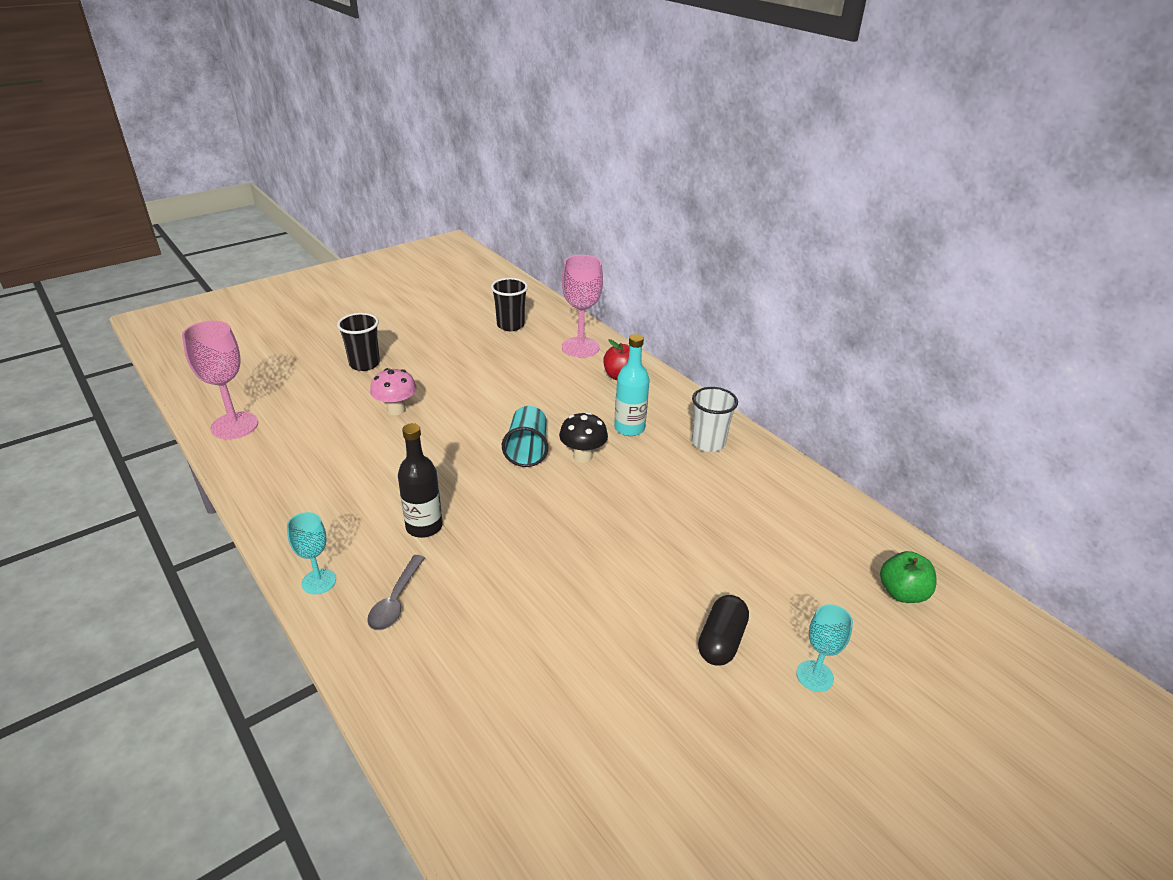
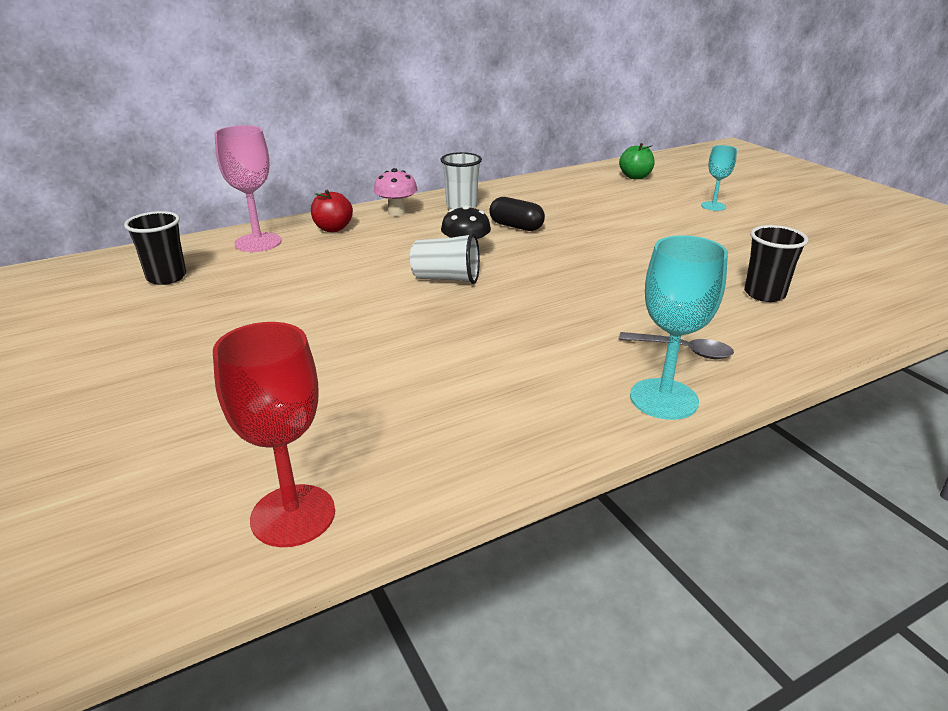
camera: 80 degrees left, 5 degrees down
pink goblet [182,321,258,439] -> red goblet [213,322,335,547]
turquoise goblet [287,512,336,594] -> turquoise goblet [630,235,728,420], size x1.69
black cup [337,313,380,371] -> black cup moved to [744,225,808,302]
pink mushroom [370,368,417,415] -> pink mushroom moved to [374,168,417,216]
black bottle [398,423,443,538] -> none
turquoise cup [502,406,548,467] -> white cup [410,233,480,284]
turquoise bottle [614,334,650,436] -> none
black capsule [698,595,749,666] -> black capsule moved to [489,197,545,231]

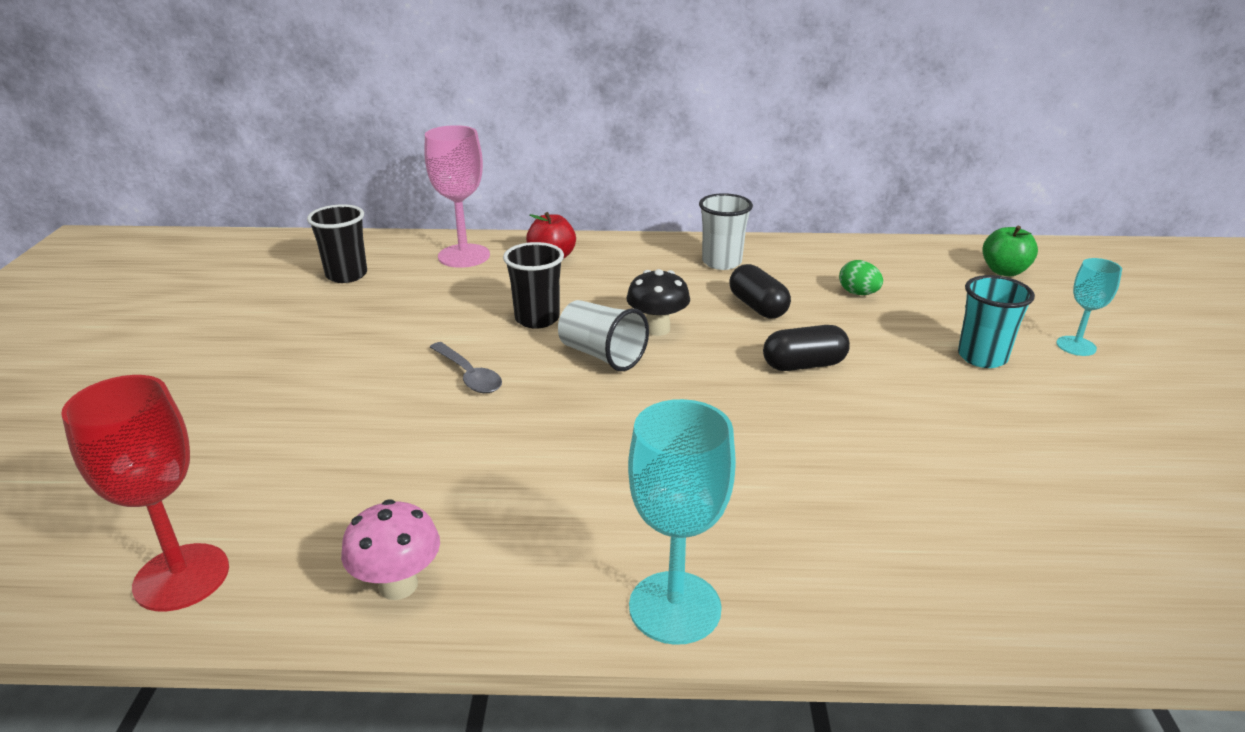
camera: 30 degrees right, 0 degrees up
pink mushroom [374,168,417,216] -> pink mushroom moved to [341,499,440,600]
grey spoon [619,332,734,359] -> grey spoon moved to [430,342,502,393]
black cup [744,225,808,302] -> black cup moved to [503,242,564,328]
none -> black capsule [763,325,850,371]
none -> green egg [839,260,883,295]
none -> turquoise cup [958,275,1035,368]

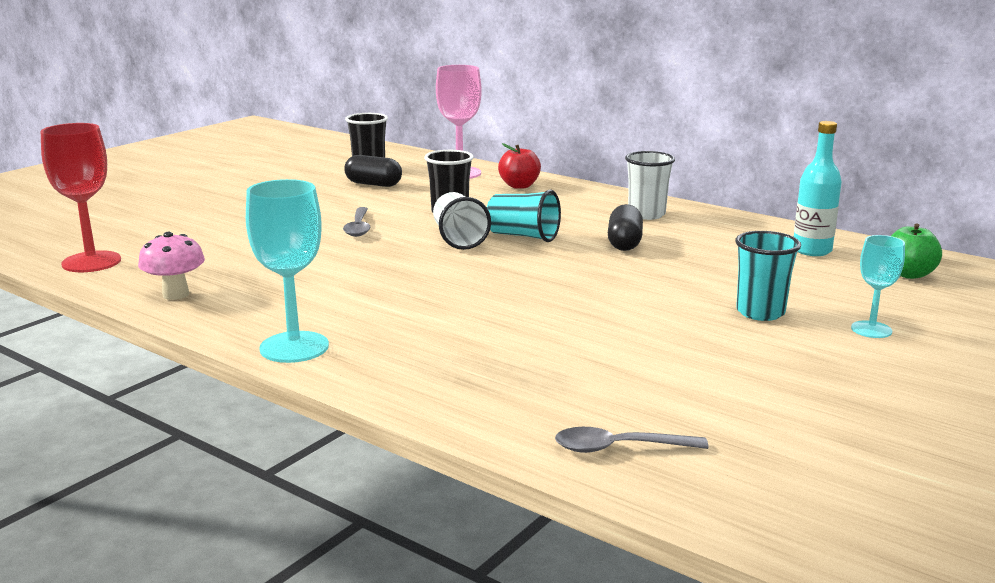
camera: 35 degrees right, 10 degrees down
black mushroom [626,269,690,336] -> turquoise cup [487,190,561,242]
black capsule [763,325,850,371] -> black capsule moved to [344,155,402,187]
green egg [839,260,883,295] -> none
none -> grey spoon [555,427,709,453]
none -> turquoise bottle [794,121,842,256]

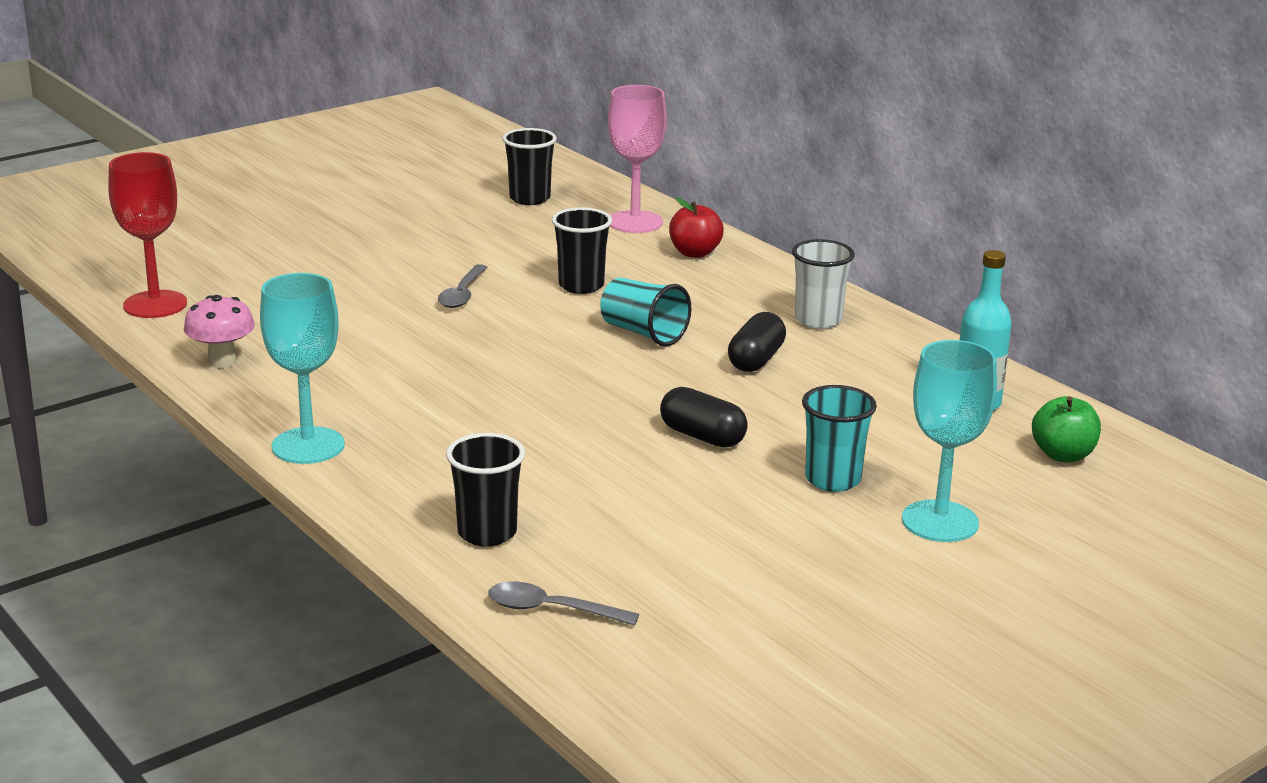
camera: 15 degrees right, 5 degrees up
black capsule [344,155,402,187] -> black capsule moved to [660,387,748,448]
white cup [433,192,491,250] -> none
turquoise goblet [851,235,905,338] -> turquoise goblet [902,340,997,542], size x1.69
none -> black cup [446,433,525,547]

